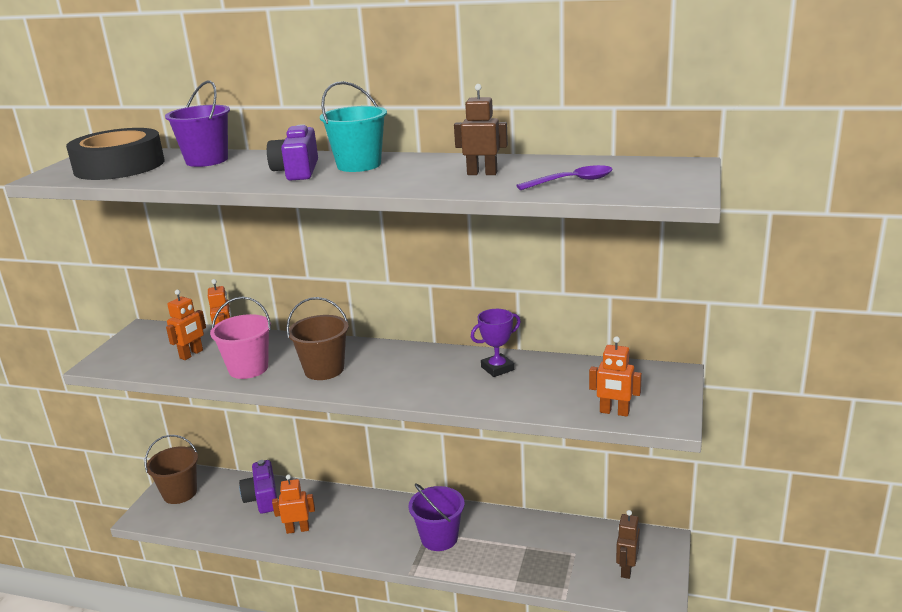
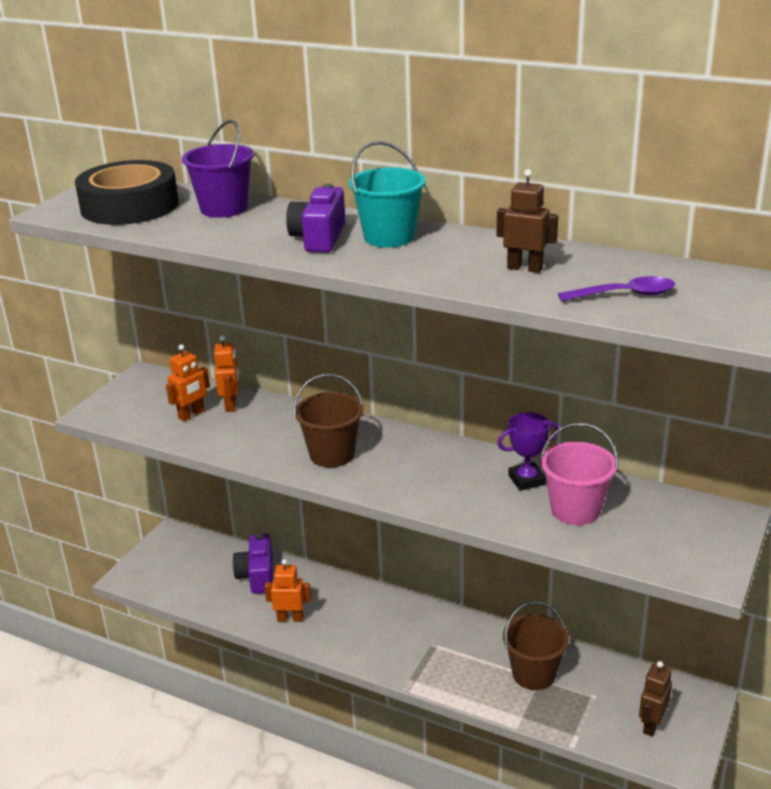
camera: 10 degrees right, 5 degrees up
brown bucket [145,435,198,504] -> brown bucket moved to [503,601,569,690]
pink bucket [210,296,271,379] -> pink bucket moved to [540,423,618,525]
purple bucket [409,483,465,551] -> none
orange robot [589,336,642,417] -> none

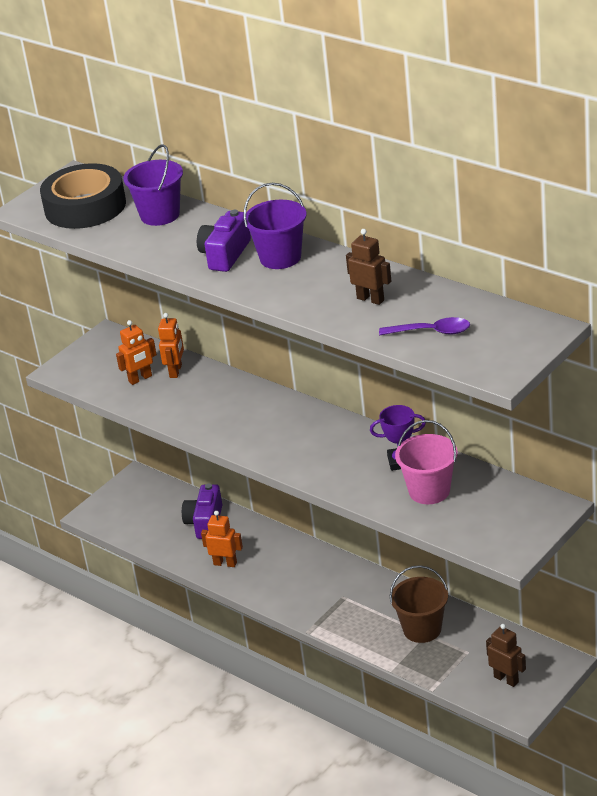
camera: 15 degrees right, 5 degrees up
brown bucket [294,374,364,467] -> none
turquoise bucket [349,141,426,248] -> purple bucket [244,183,307,269]
brown robot [639,661,672,736] -> brown robot turned 90 degrees clockwise [486,624,526,687]

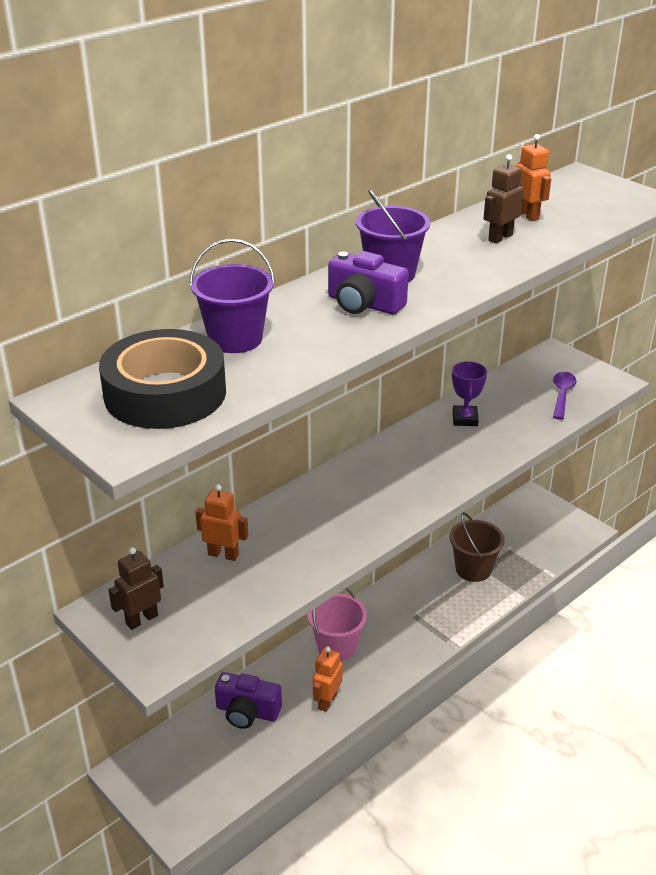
camera: 85 degrees left, 0 degrees up
orange robot [116,320,157,385] -> orange robot moved to [516,134,551,221]
purple spoon [379,317,470,335] -> purple spoon moved to [553,372,577,420]
pink bucket [395,420,458,504] -> pink bucket moved to [308,587,367,662]
brown robot [486,624,526,687] -> brown robot moved to [109,547,164,630]

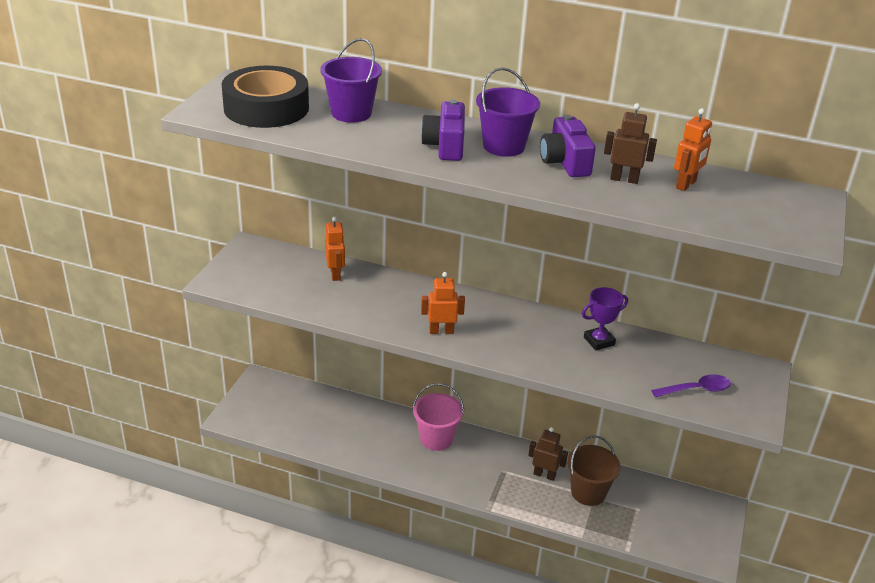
camera: 60 degrees right, 0 degrees up
brown robot [109,547,164,630] -> brown robot moved to [528,427,568,481]
purple camera [215,672,282,729] -> purple camera moved to [540,115,596,177]
orange robot [313,646,343,712] -> orange robot moved to [421,272,465,334]

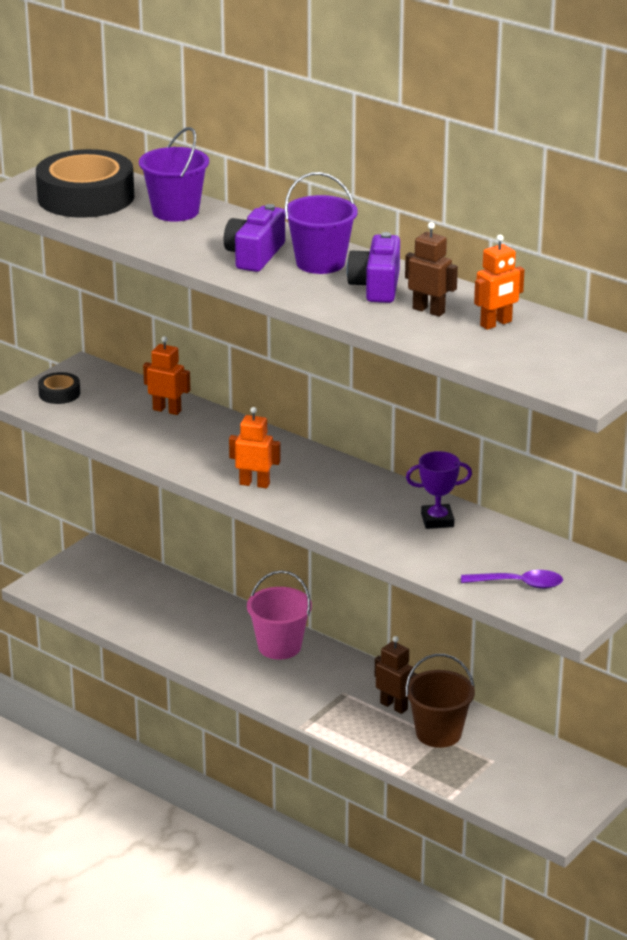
camera: 20 degrees right, 5 degrees down
orange robot [325,216,345,281] -> orange robot turned 75 degrees counterclockwise [143,336,191,415]
none -> black tape [38,372,80,404]

